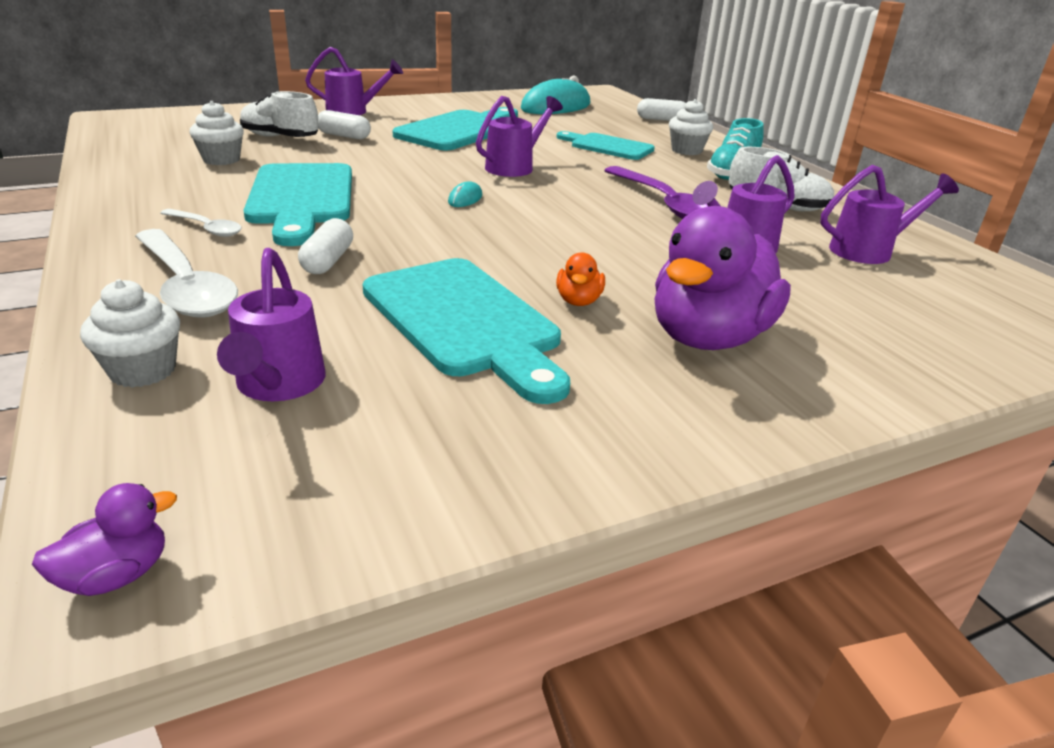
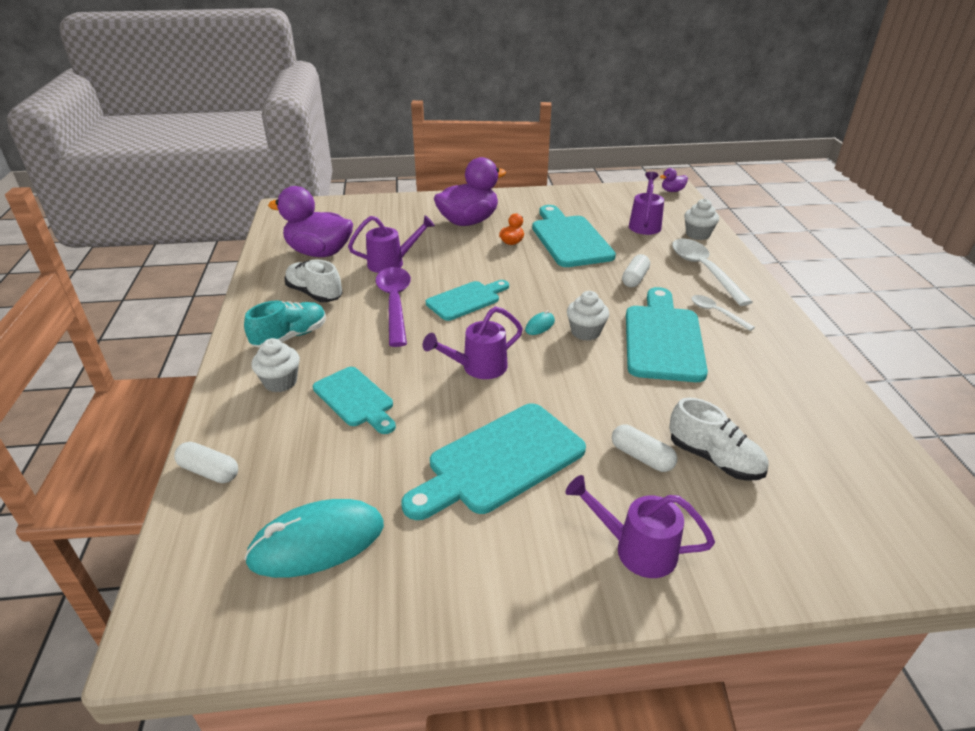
camera: 160 degrees left, 5 degrees up
white cupcake [190,101,244,165] -> white cupcake moved to [567,291,609,341]
purple watering can [821,165,959,264] -> purple duck [268,186,353,257]
none -> turquoise cutting board [426,280,509,321]

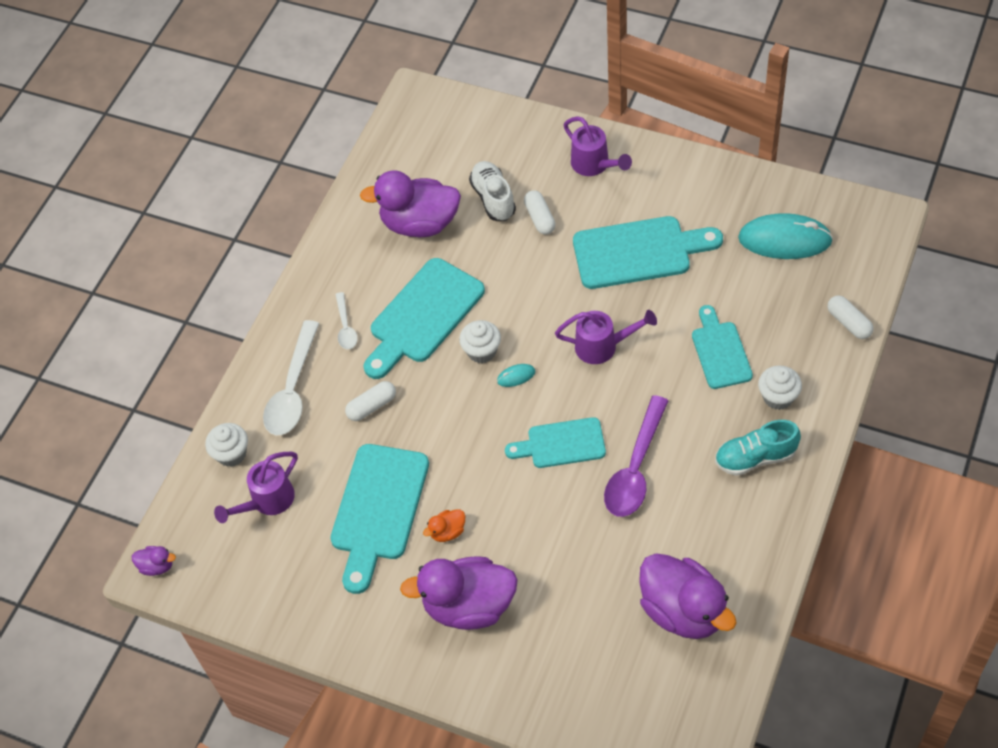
camera: 145 degrees left, 20 degrees up
white shoe [285,259,343,302] -> none
purple watering can [348,215,435,273] -> none
none -> purple duck [360,170,461,237]

